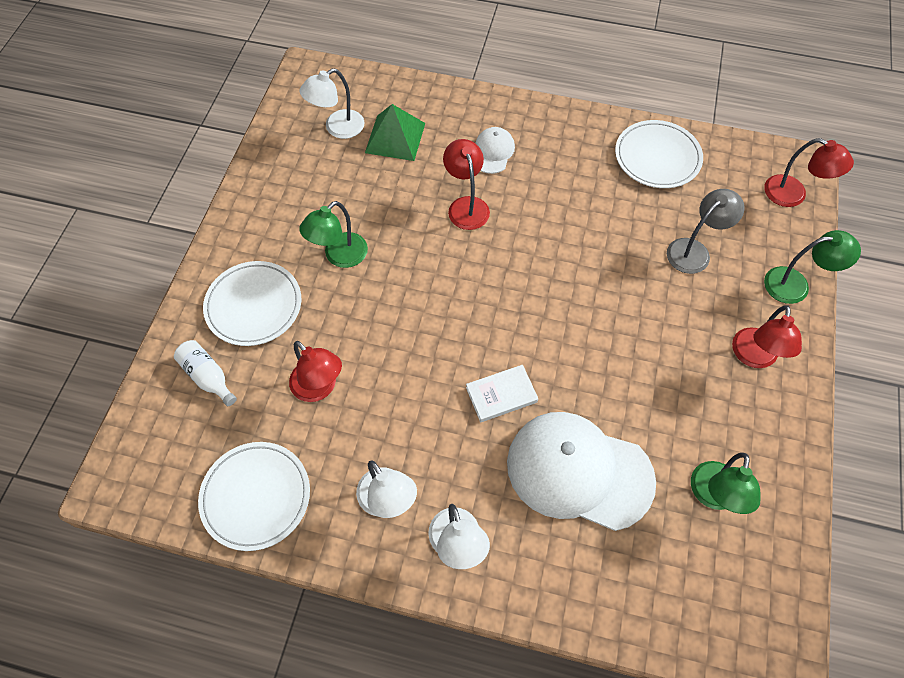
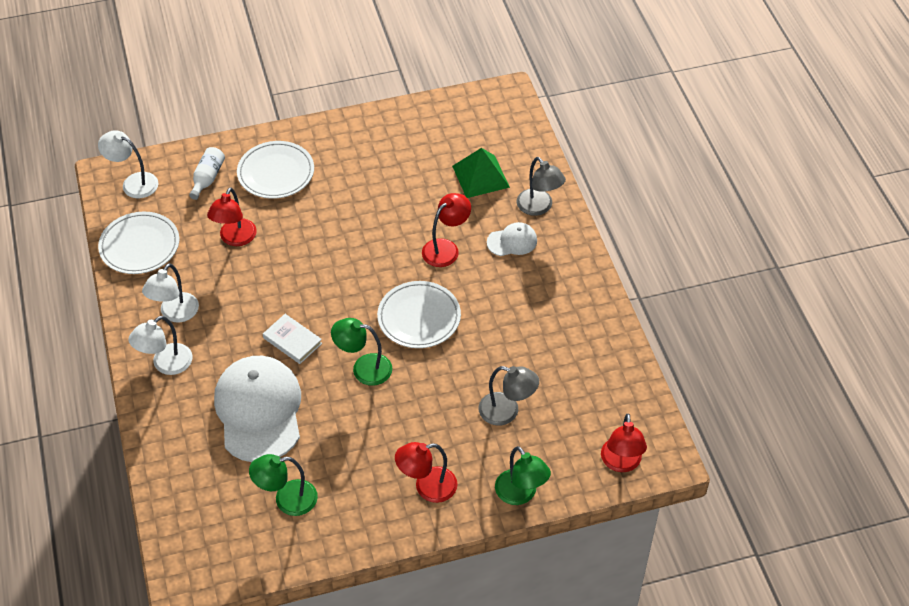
camera: 60 degrees right, 10 degrees down
green lamp [299,201,368,268] -> green lamp moved to [331,318,392,386]
white lamp [300,68,364,139] -> white lamp moved to [98,130,159,198]
white plate [615,120,703,188] -> white plate moved to [377,281,461,348]
none -> grey lamp [517,157,566,216]

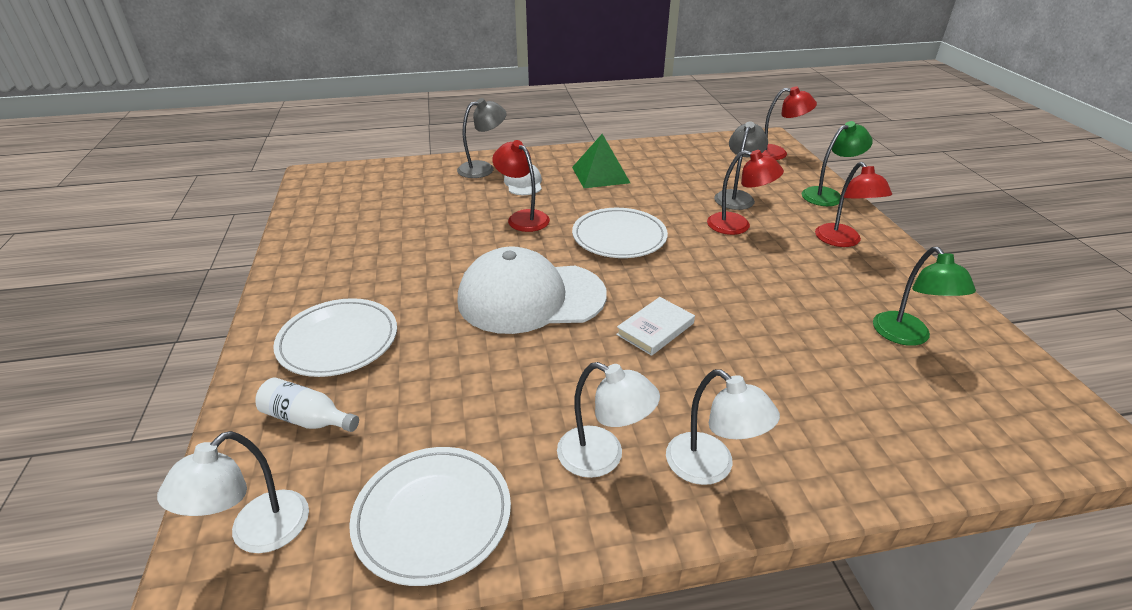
camera: 85 degrees left, 15 degrees down
red lamp [207,187,257,246] -> red lamp moved to [707,150,784,235]
white cap [214,356,301,462] -> white cap moved to [457,246,607,334]
green lamp [331,318,392,386] -> none
green pyramid [452,148,510,198] -> green pyramid moved to [572,134,630,188]

